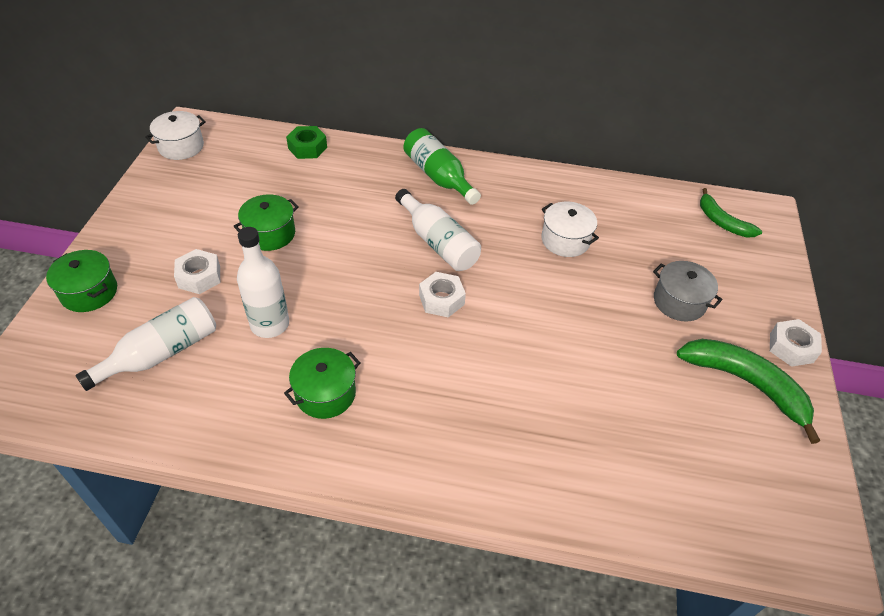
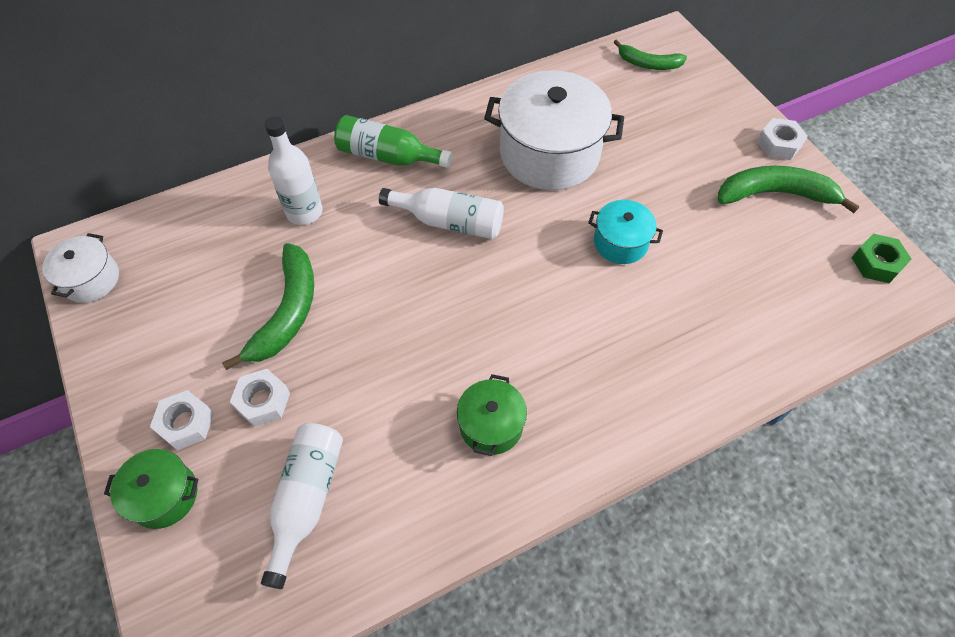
camera: 35 degrees left, 10 degrees up
green pot [234,194,299,251] -> green banana [222,243,314,370]
white bottle [237,227,289,338] -> white bottle moved to [264,116,323,225]
green nut [286,126,327,159] -> green nut moved to [851,234,912,283]
white nut [419,272,466,318] -> white nut moved to [150,390,214,450]
white pot [541,202,599,257] -> white pot [484,70,624,190], size x1.99
grey pot [653,261,722,322] -> none
none -> turquoise pot [588,200,663,264]

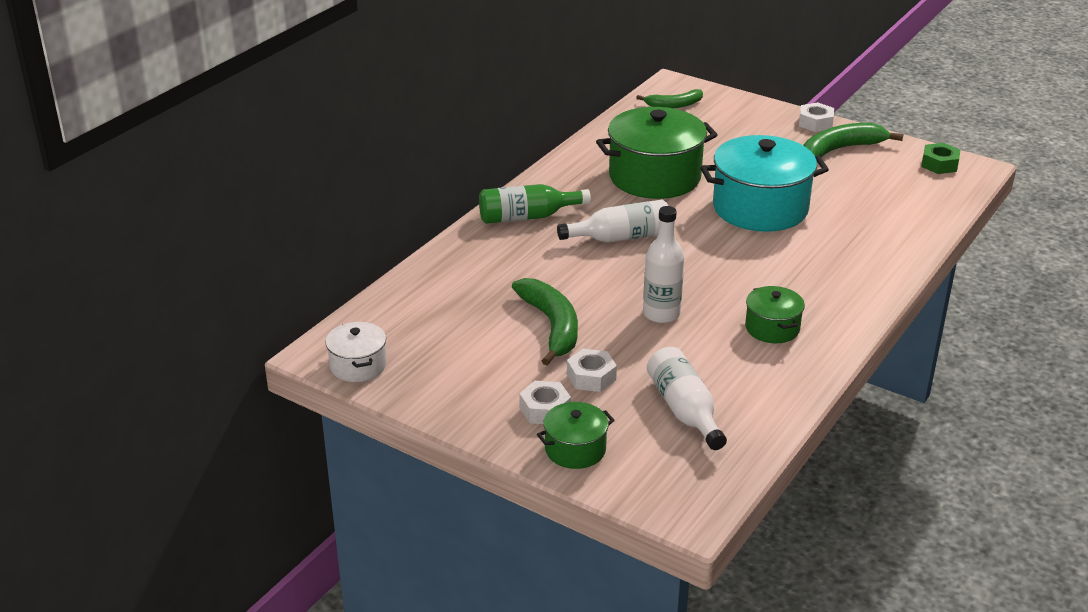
camera: 30 degrees left, 25 degrees down
white bottle [264,116,323,225] -> white bottle moved to [643,206,684,323]
white pot [484,70,624,190] -> green pot [596,107,717,199]
turquoise pot [588,200,663,264] -> turquoise pot [700,135,829,232], size x1.99

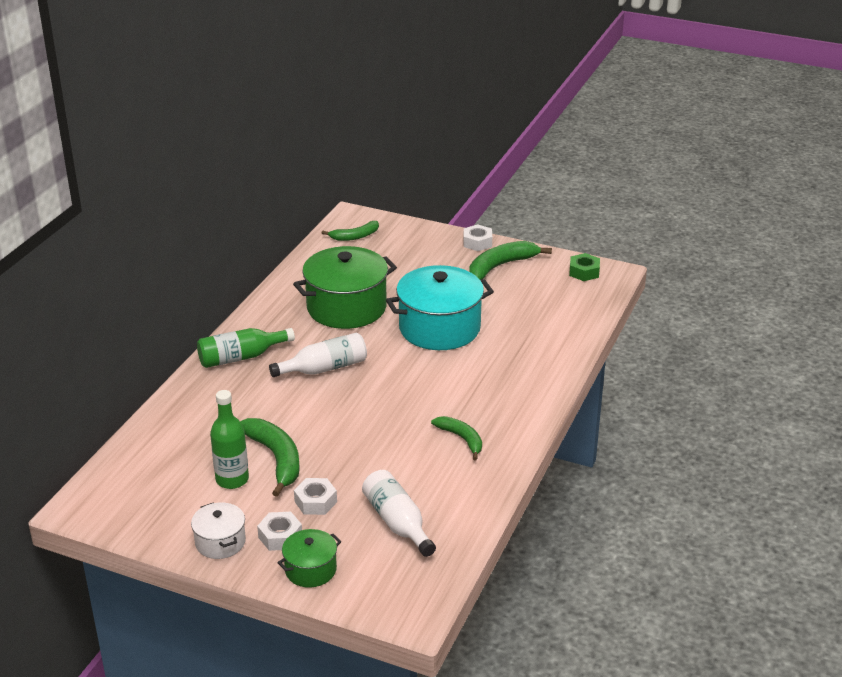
camera: 10 degrees left, 0 degrees up
white pot [326,322,387,382] -> white pot moved to [191,502,246,559]
white bottle [643,206,684,323] -> none
green pot [745,286,805,343] -> green banana [431,416,482,460]
none -> green bottle [210,390,249,489]

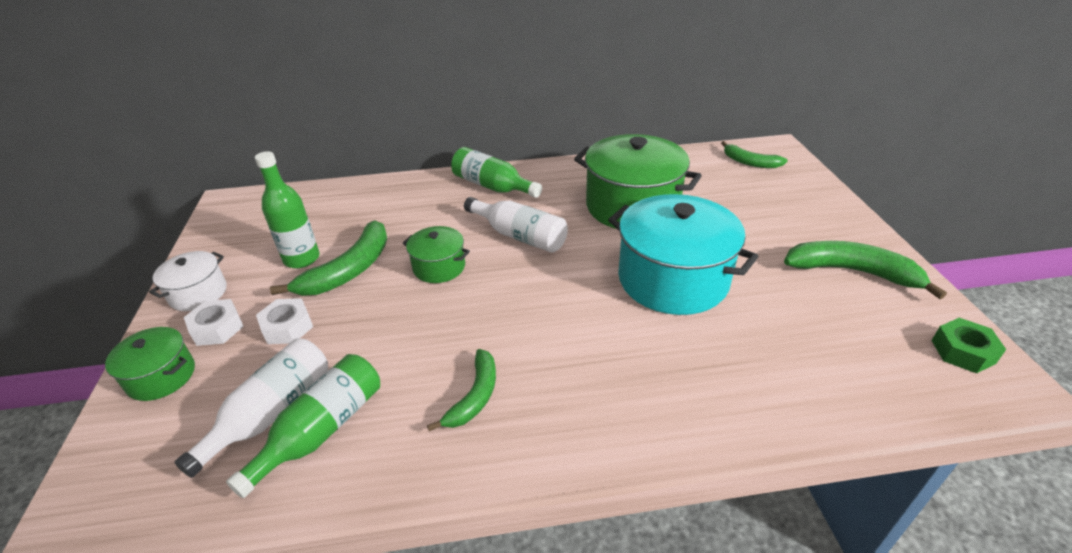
camera: 60 degrees right, 5 degrees up
white nut [463,224,492,251] -> none
none -> green bottle [226,354,380,498]
none -> green pot [403,226,470,283]

